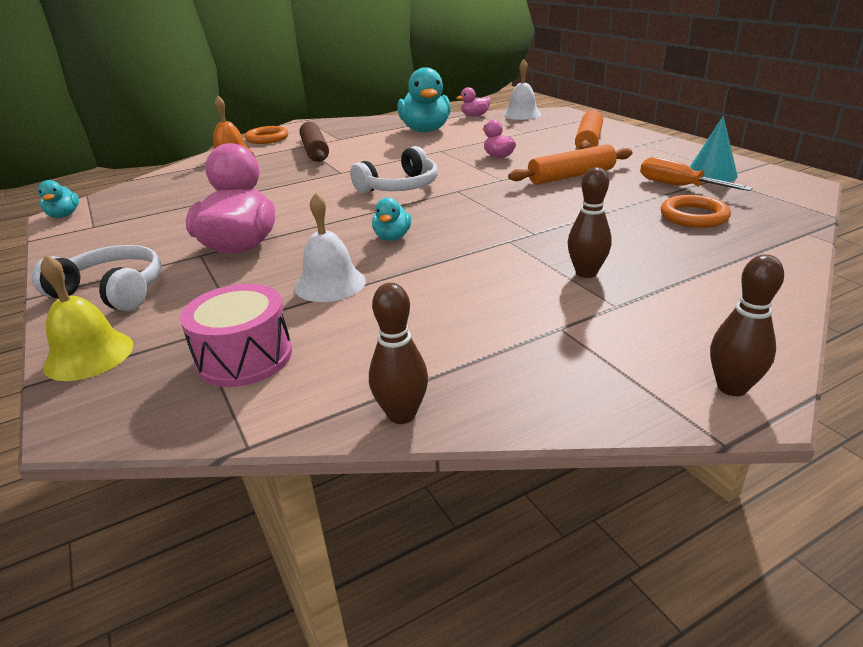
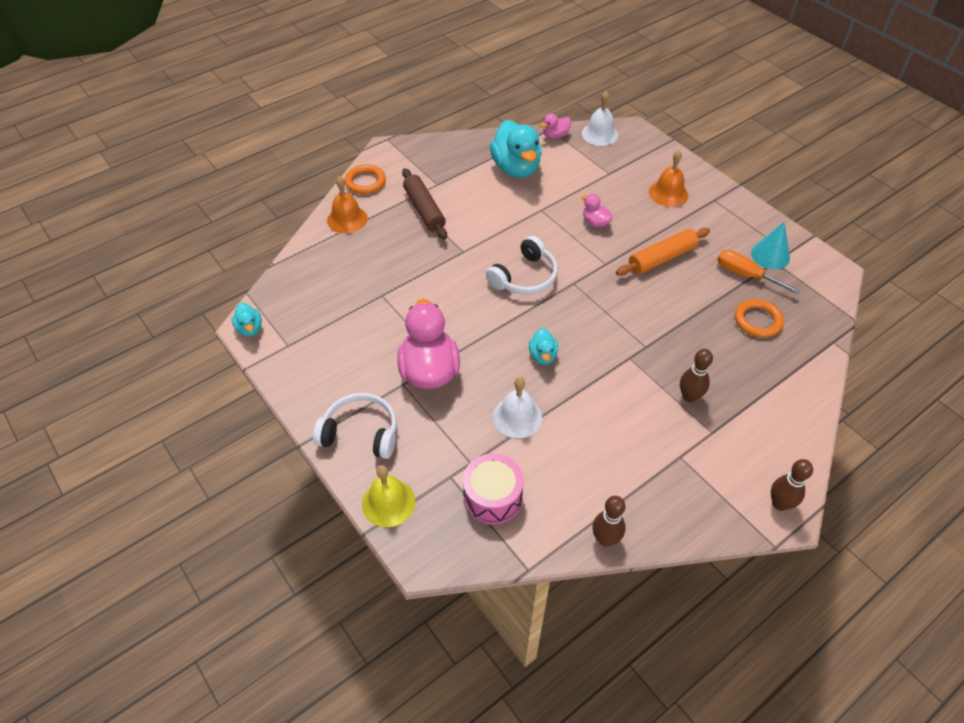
camera: 10 degrees left, 20 degrees up
orange rolling pin [575,110,603,150] -> orange bell [649,150,688,207]

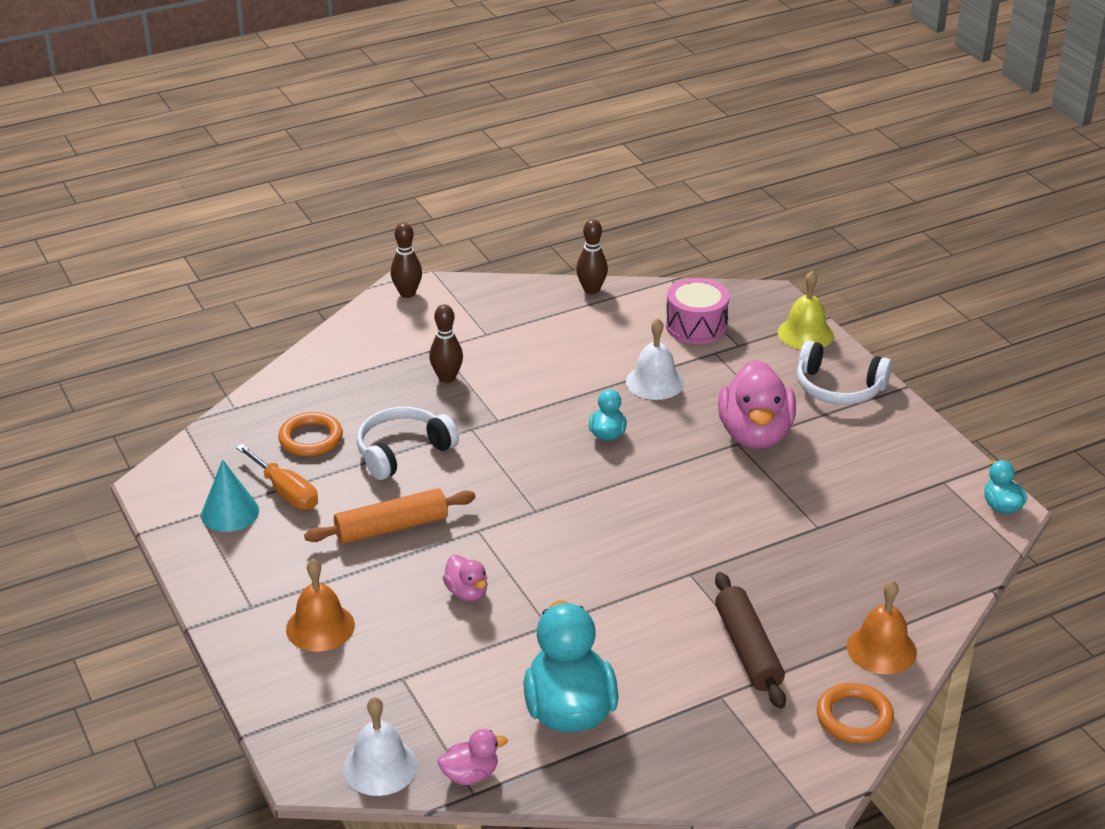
camera: 170 degrees left, 15 degrees down
white headphones [486,236,558,295] -> white headphones moved to [357,407,459,480]

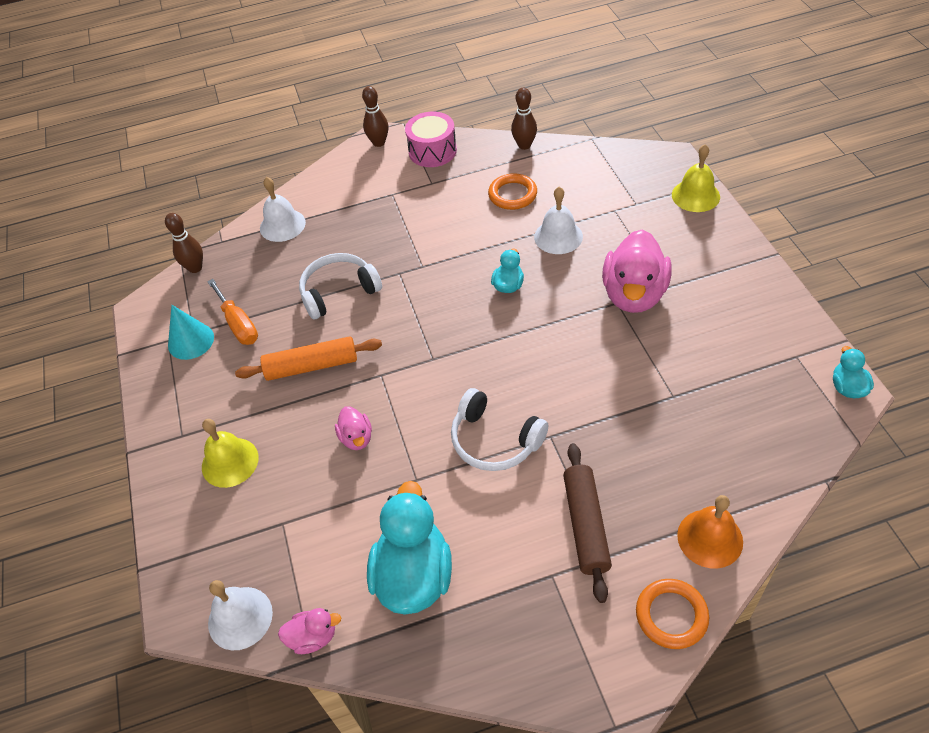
camera: 15 degrees right, 15 degrees up
orange ring [278,412,343,456] -> orange ring moved to [488,173,537,210]
orange bell [286,559,355,652] -> yellow bell [202,419,259,488]
brown bowling pin [429,305,463,383] -> brown bowling pin moved to [165,213,203,273]
pink drum [666,278,729,344] -> pink drum moved to [405,112,457,167]
white headphones [797,340,892,405] -> white headphones moved to [451,388,548,471]
none -> white bell [260,177,306,242]

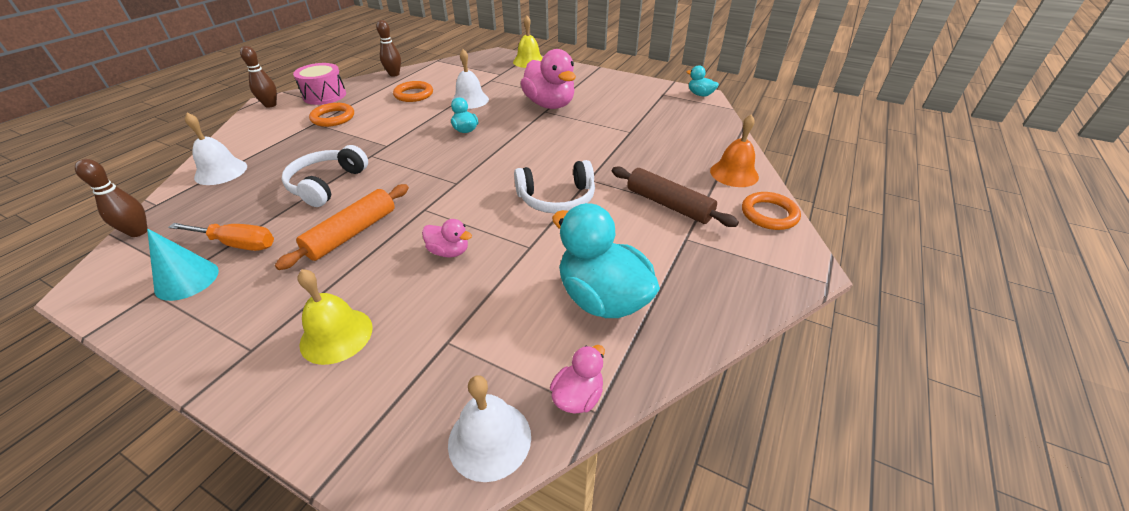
camera: 50 degrees left, 10 degrees down
none -> orange ring [309,103,354,127]

